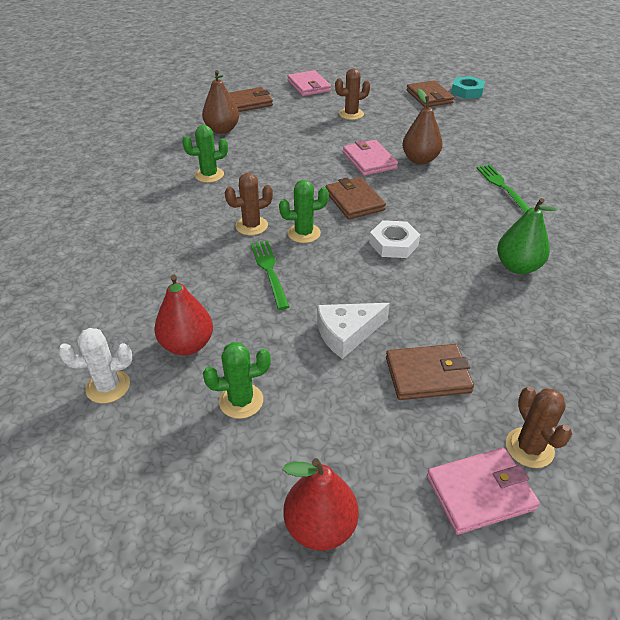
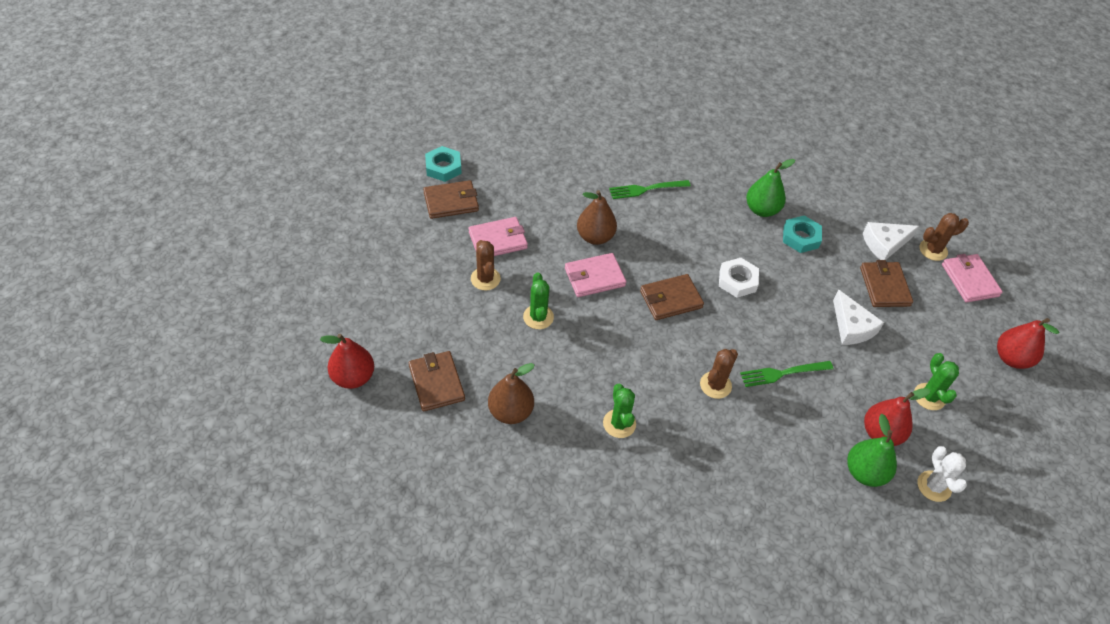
camera: 90 degrees left, 10 degrees up
brown cactus [225,173,273,235] -> brown cactus turned 60 degrees clockwise [700,349,738,399]
green cactus [279,180,329,243] -> green cactus moved to [523,273,554,329]
pink wallet [287,70,331,96] -> pink wallet moved to [469,217,528,256]
none -> red pear [320,334,374,389]
none -> turquoise nut [783,215,822,253]
none -> green pear [847,414,897,487]
none -> white cheese [863,222,919,260]

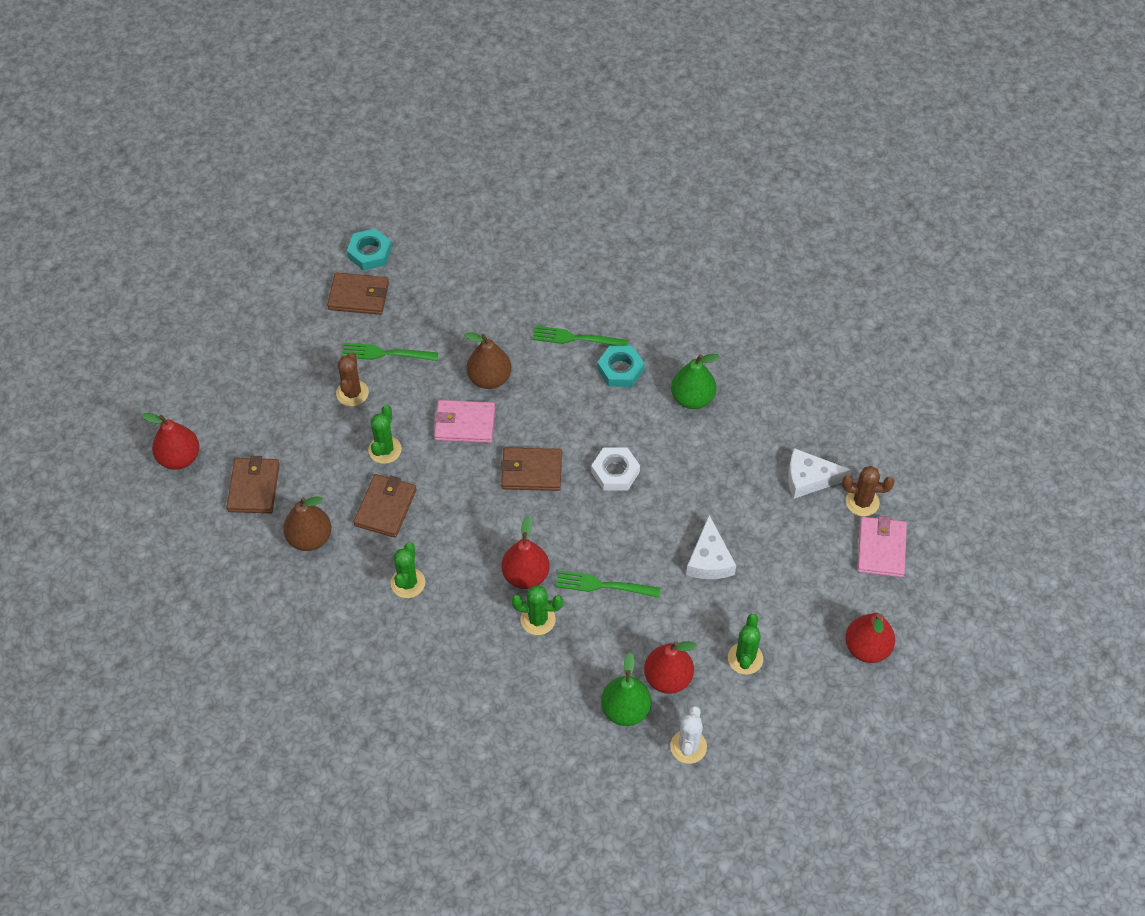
camera: 25 degrees right, 5 degrees up
pink wallet [469,217,528,256] -> green fork [342,343,438,361]
brown cactus [700,349,738,399] -> red pear [502,516,550,589]
turquoise nut [783,215,822,253] -> turquoise nut moved to [597,346,645,387]
brown wallet [860,260,913,307] -> brown wallet moved to [353,474,417,538]
none -> green cactus [512,585,563,635]

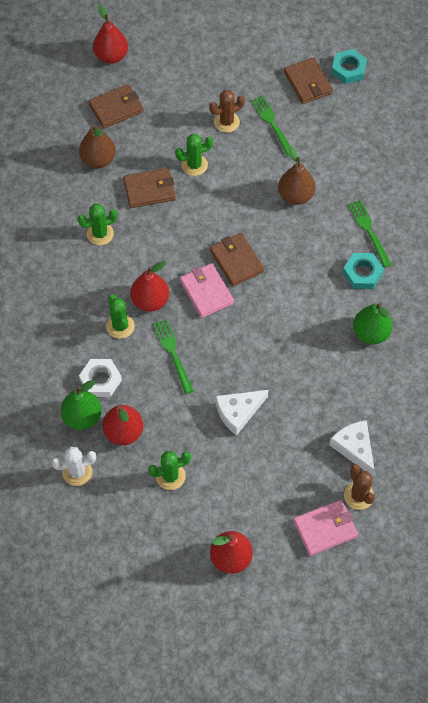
camera: 60 degrees right, 5 degrees up
pink wallet [434,400,495,443] -> pink wallet moved to [180,263,234,318]
white nut [591,447,640,490] -> white nut moved to [79,359,122,397]

